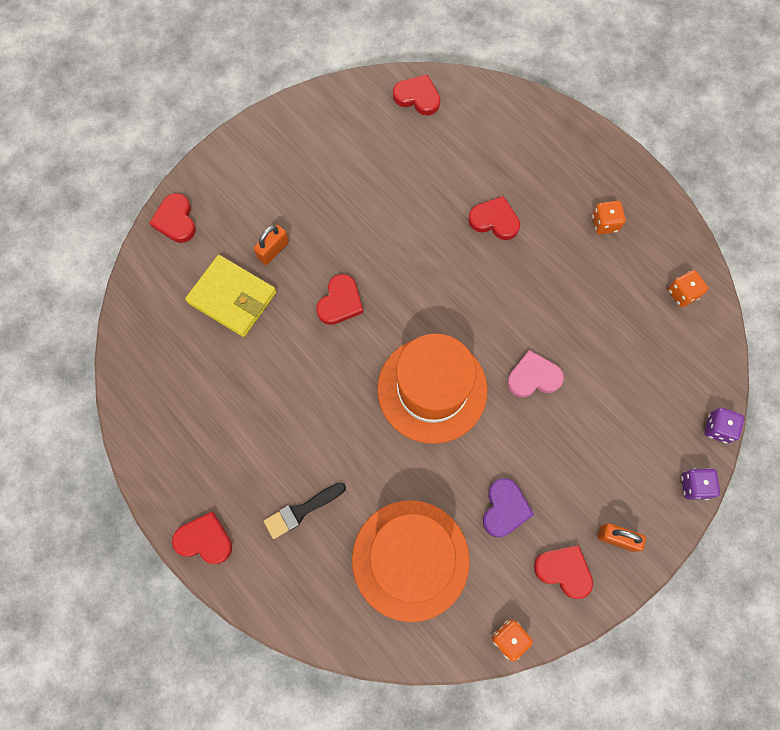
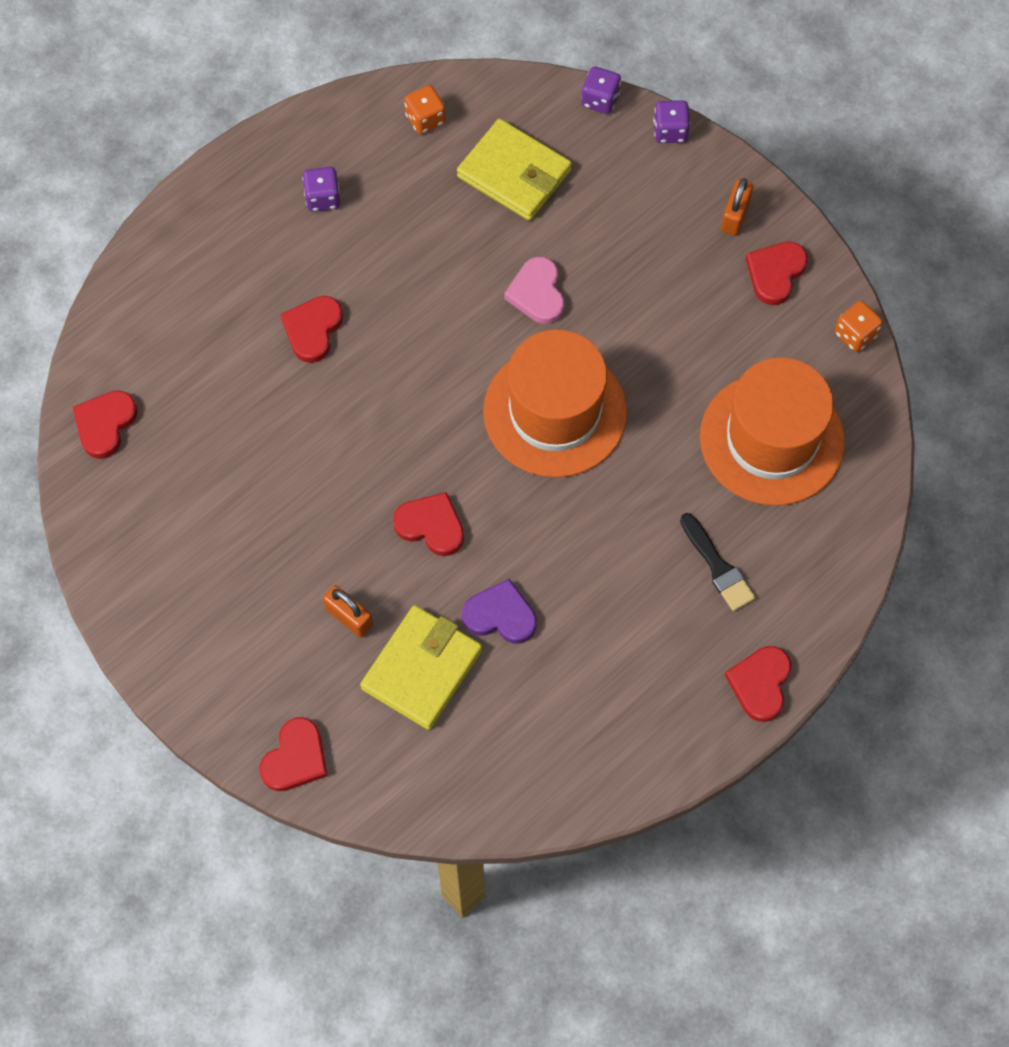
camera: 90 degrees left, 5 degrees down
red heart [149,193,196,243] -> red heart turned 45 degrees counterclockwise [259,717,328,791]
purple heart [483,478,534,537] -> purple heart moved to [462,579,537,644]
orange dice [592,201,625,234] -> purple dice [302,167,340,212]
none -> yellow wallet [457,119,572,221]

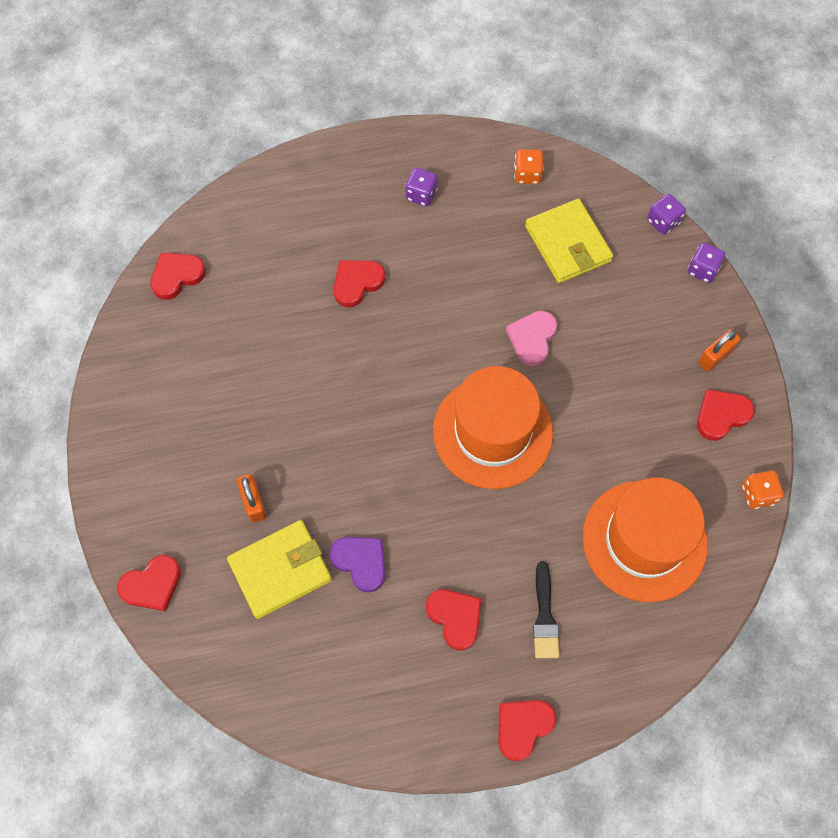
camera: 30 degrees right, 0 degrees up
red heart [393,492,464,556] -> red heart moved to [426,589,481,651]

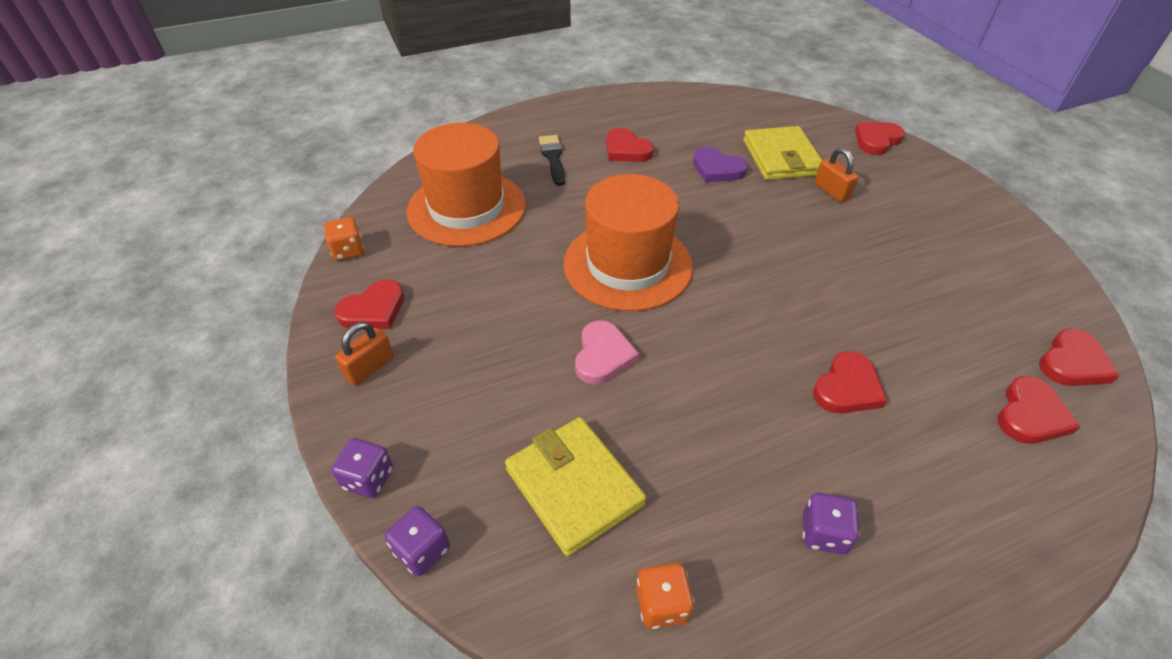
camera: 170 degrees right, 20 degrees down
yellow wallet [227,520,332,619] -> yellow wallet turned 60 degrees counterclockwise [743,126,822,180]
red heart [498,700,556,762] -> red heart moved to [998,376,1080,444]

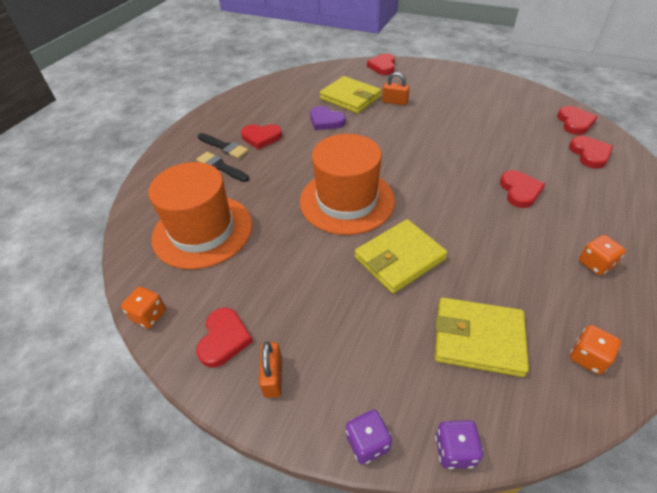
camera: 40 degrees left, 0 degrees up
pink heart [575,321,639,385] -> yellow wallet [355,219,448,294]
purple heart [693,147,748,182] -> purple heart turned 45 degrees clockwise [310,106,346,130]
purple dice [803,492,860,555] -> orange dice [579,235,626,275]
none -> black brush [198,133,249,159]

